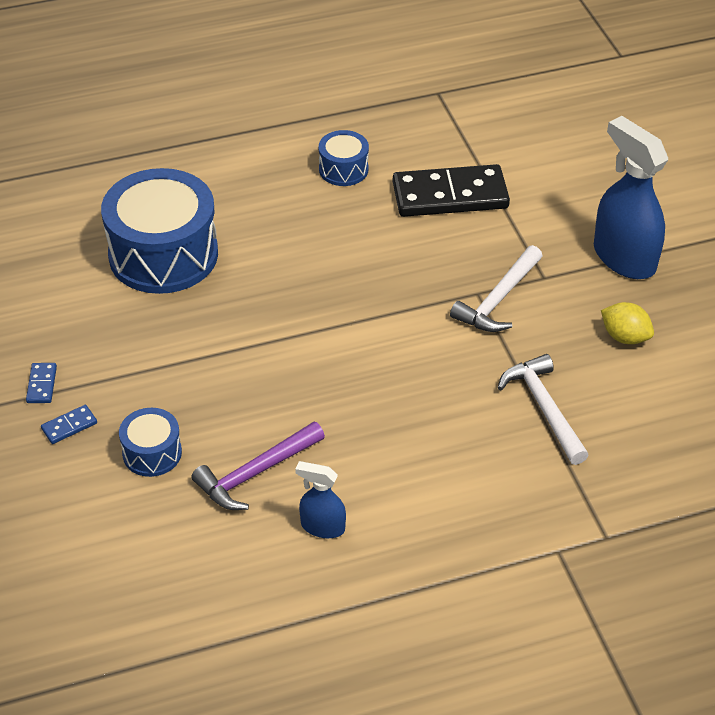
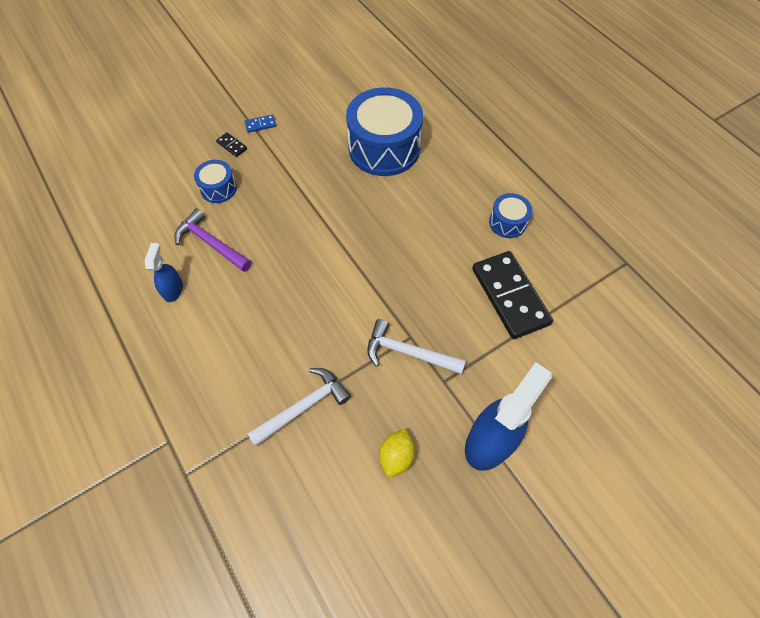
camera: 75 degrees right, 15 degrees up
blue domino [41,405,97,444] -> black domino [216,132,247,157]

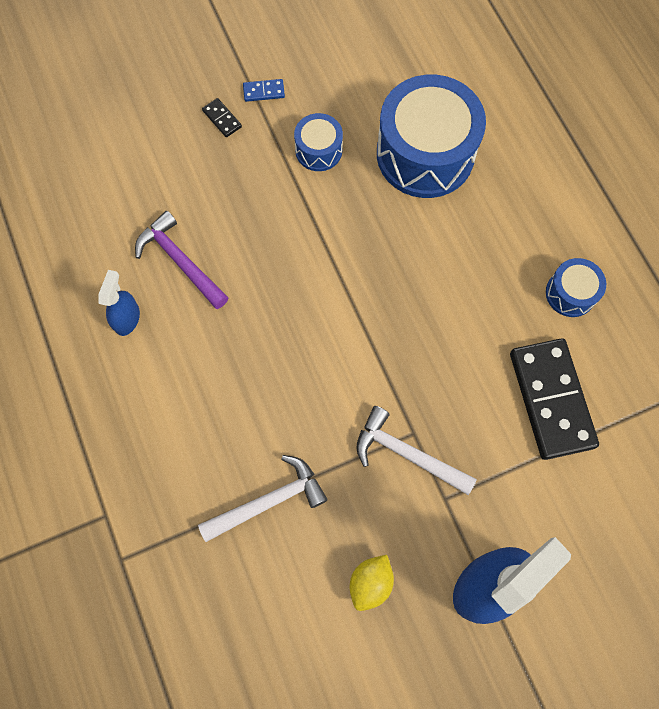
camera: 10 degrees right, 10 degrees up
blue drum [194,160,237,203] -> blue drum moved to [294,113,343,171]

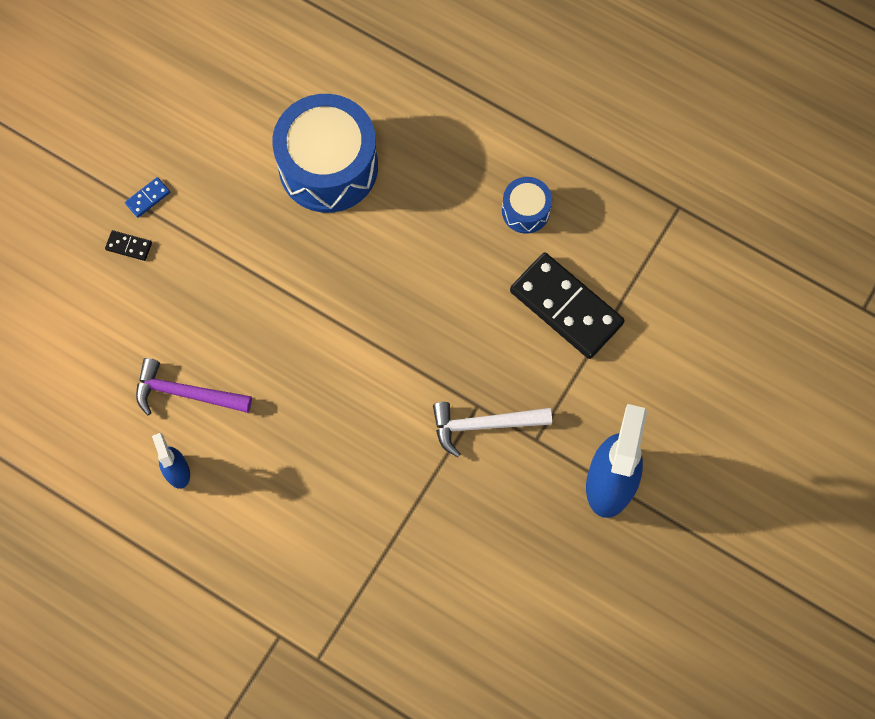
camera: 35 degrees left, 0 degrees up
white hammer [198,455,328,542] -> none
blue drum [294,113,343,171] -> none
yellow lemon [350,555,394,611] -> none

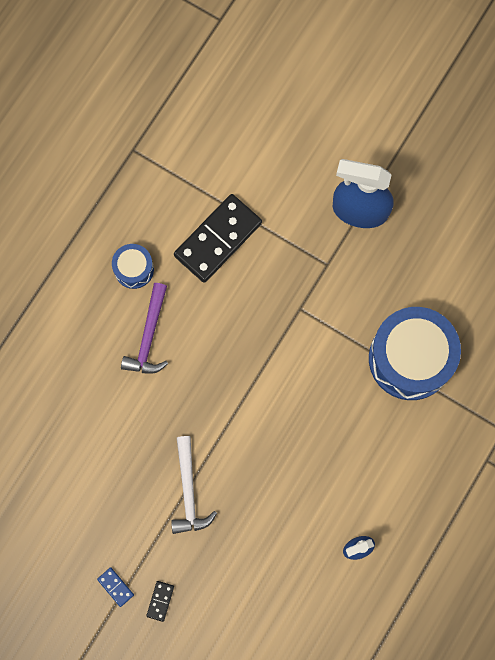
camera: 90 degrees left, 5 degrees up
purple hammer [136,358,252,415] -> purple hammer moved to [121,283,168,374]
blue drum [272,94,378,213] -> blue drum moved to [369,307,461,400]
white hammer [433,402,552,457] -> white hammer moved to [171,436,217,534]

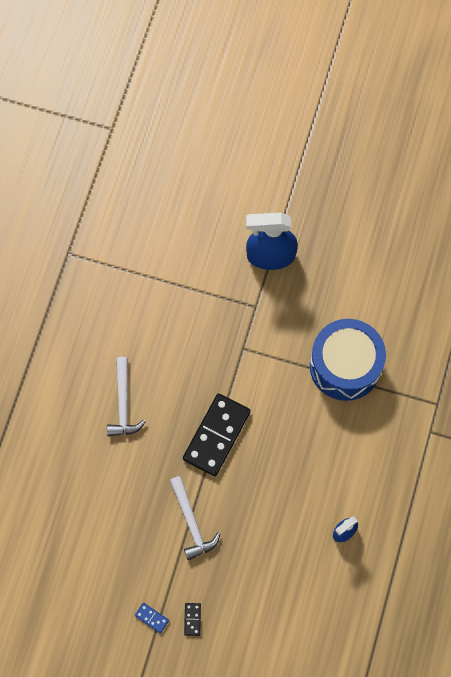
camera: 15 degrees left, 5 degrees down
blue drum [112,244,154,289] -> none
purple hammer [121,283,168,374] -> white hammer [107,357,146,437]
black domino [174,194,262,283] -> black domino moved to [183,394,250,476]

